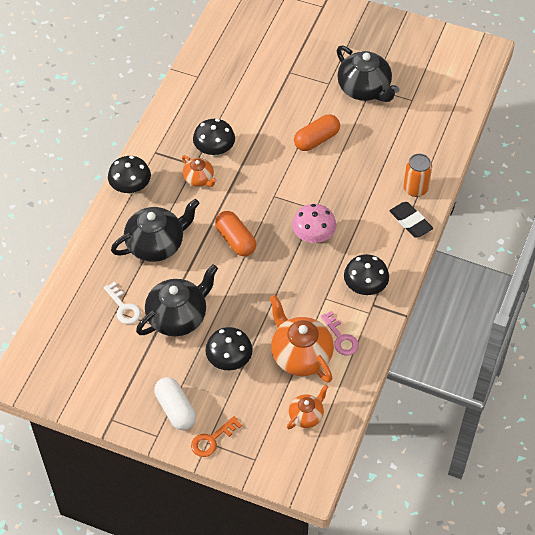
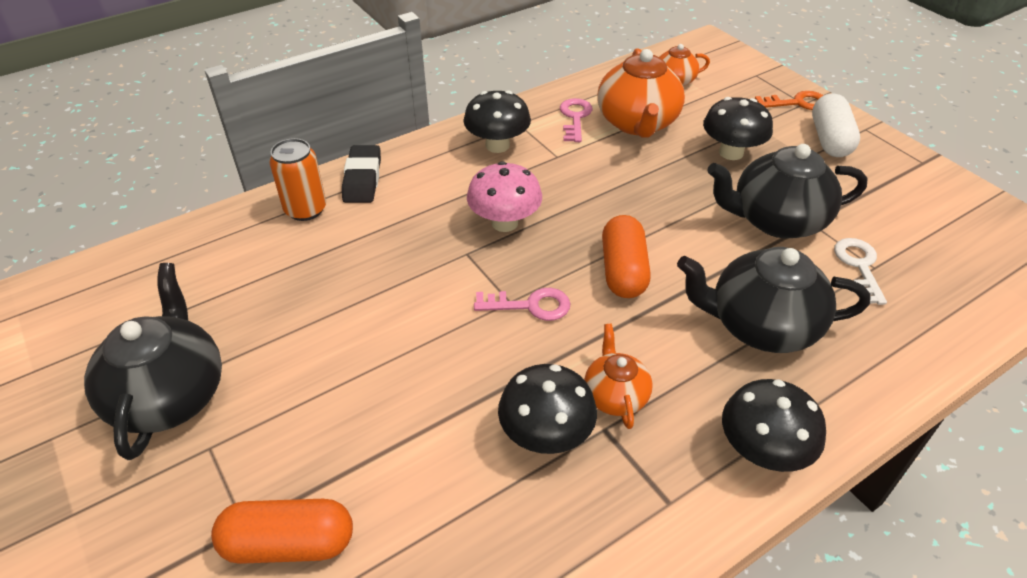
camera: 145 degrees left, 10 degrees down
orange capsule [294,114,340,151] -> orange capsule moved to [211,499,353,564]
none -> pink key [474,288,570,321]

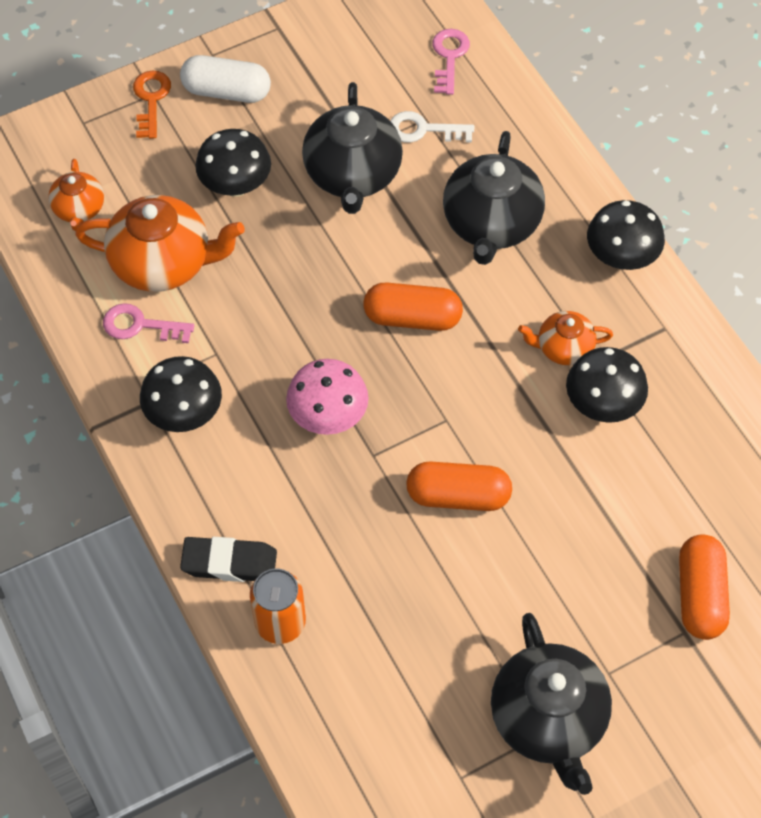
camera: 85 degrees left, 15 degrees up
black teapot [84,263,222,460] -> black teapot turned 105 degrees counterclockwise [491,613,612,795]
pink key [474,288,570,321] -> pink key moved to [432,29,470,95]
none -> orange capsule [406,461,512,511]

